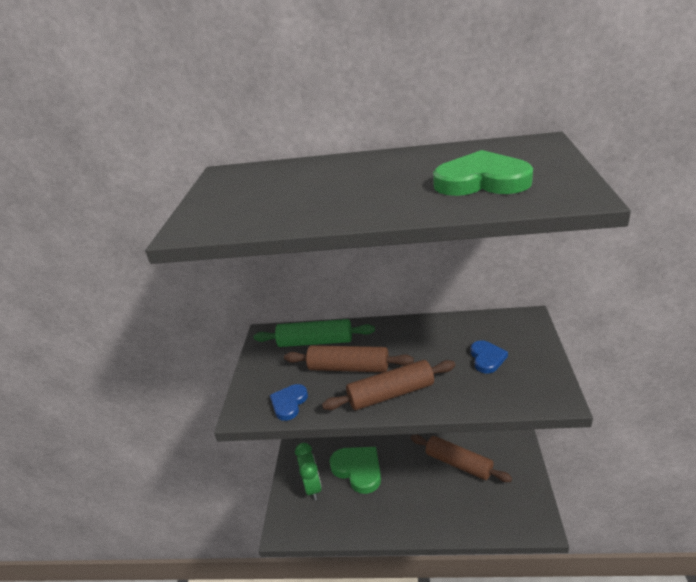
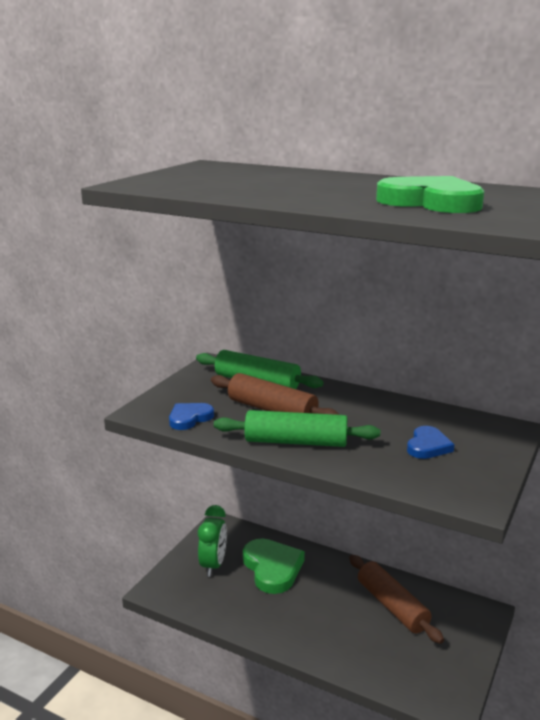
camera: 20 degrees right, 10 degrees down
brown rolling pin [322,360,456,410] -> green rolling pin [214,410,380,447]

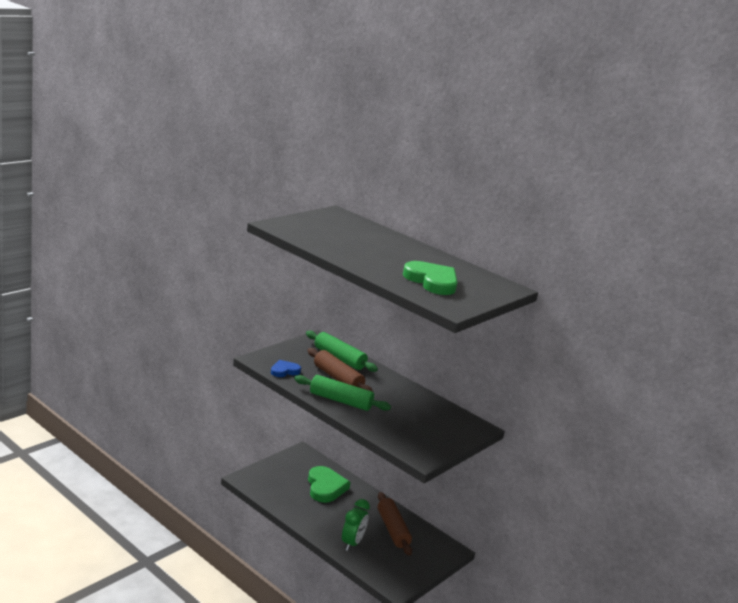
camera: 10 degrees right, 0 degrees up
green clock [198,505,227,577] -> green clock moved to [342,499,370,551]
blue heart [407,426,454,459] -> none

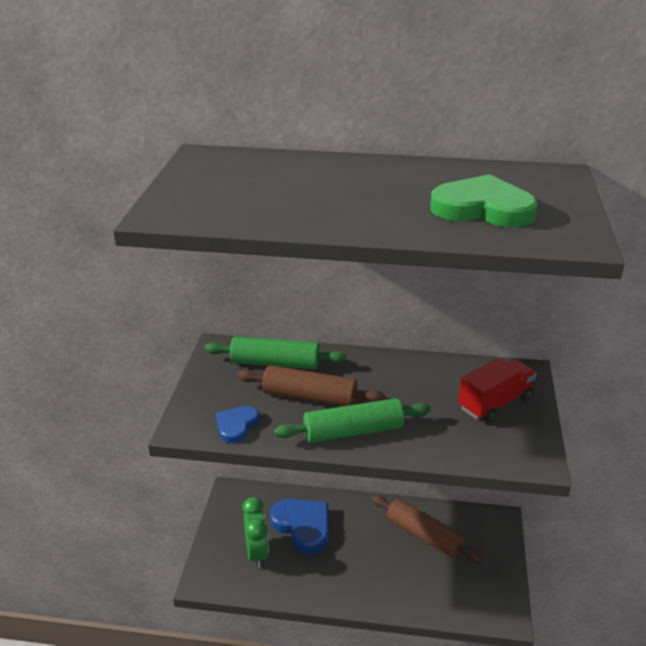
camera: 30 degrees left, 10 degrees up
green heart [308,466,351,503] -> blue heart [270,499,329,554]
green clock [342,499,370,551] -> green clock moved to [242,497,269,569]
none -> red truck [458,358,537,423]

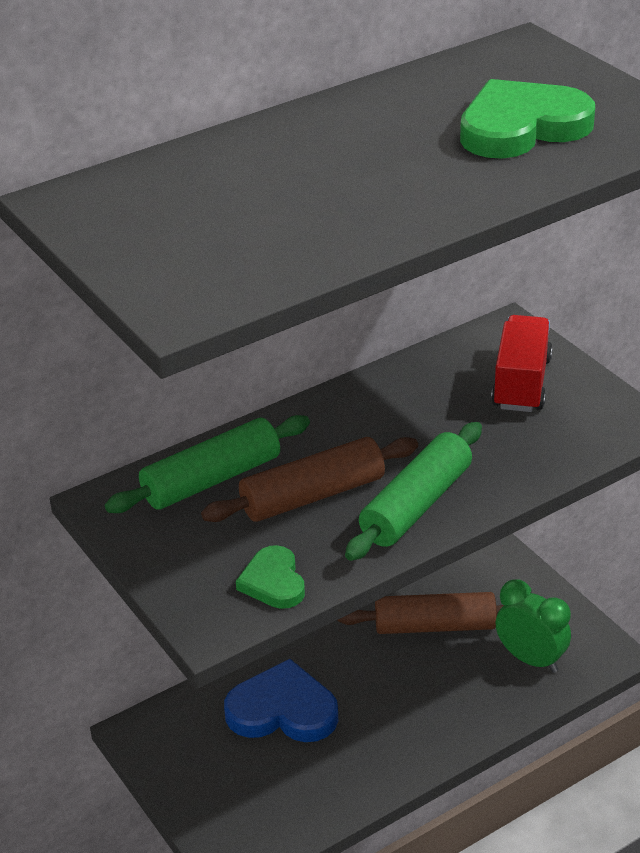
camera: 40 degrees left, 5 degrees up
blue heart [216,406,259,443] -> green heart [236,545,305,609]
green clock [242,497,269,569] -> green clock moved to [496,579,571,673]

